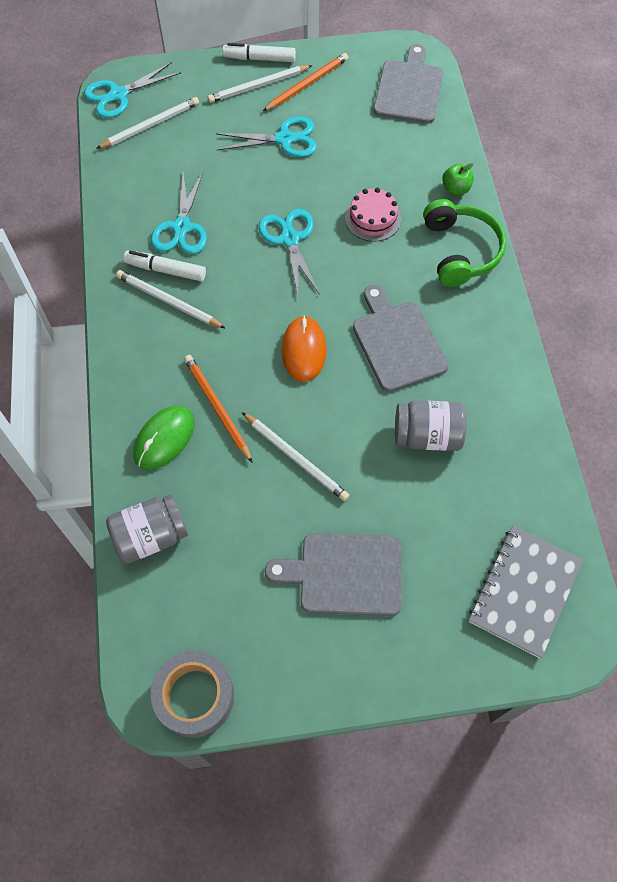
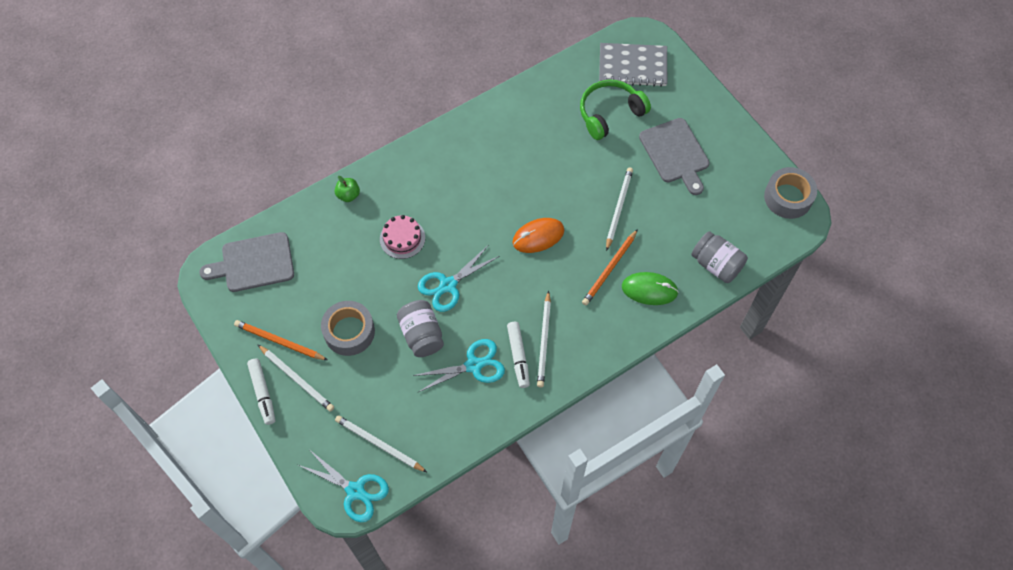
camera: 115 degrees left, 0 degrees up
turquoise scissors [216,116,317,157] -> grey tape [321,301,375,356]
grey cutting board [353,285,449,392] -> none
grey jar [395,400,467,451] -> grey jar moved to [397,300,444,357]
green headphones [423,199,506,287] -> green headphones moved to [580,80,651,140]

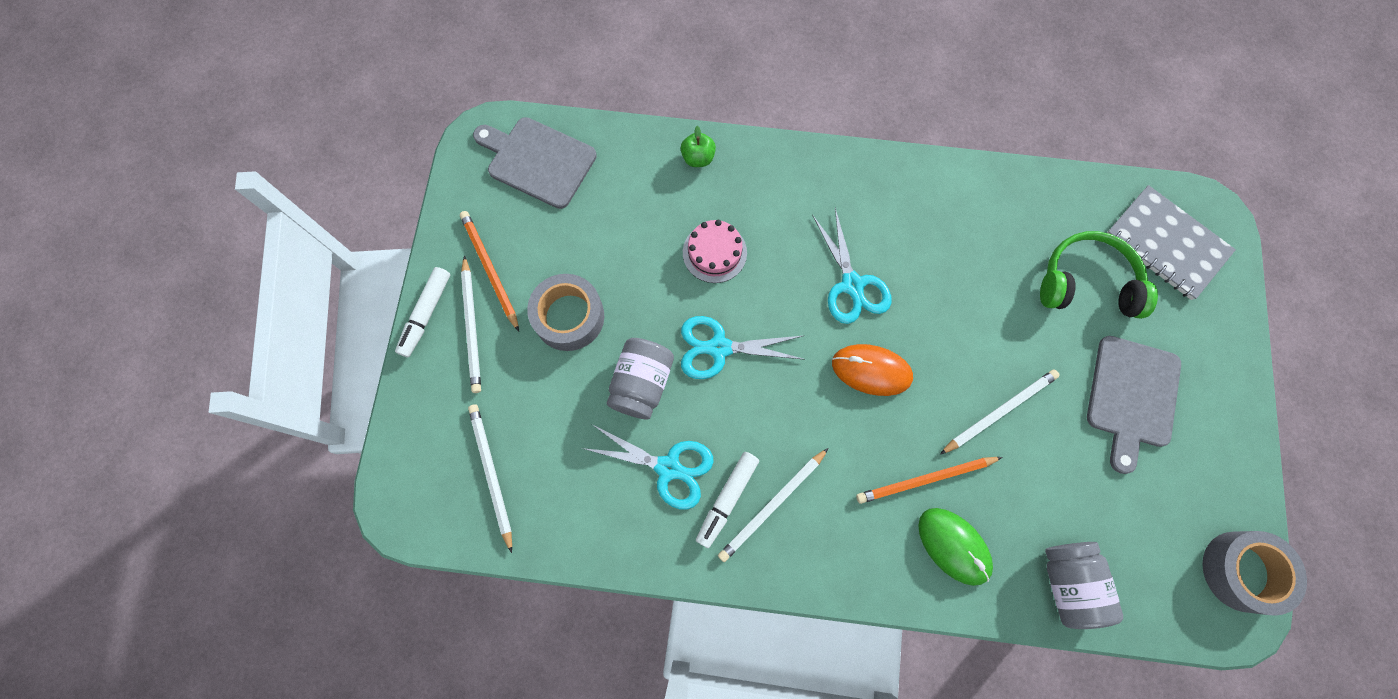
camera: 40 degrees right, 10 degrees up
turquoise scissors [298,450,389,522] -> turquoise scissors moved to [812,208,892,324]

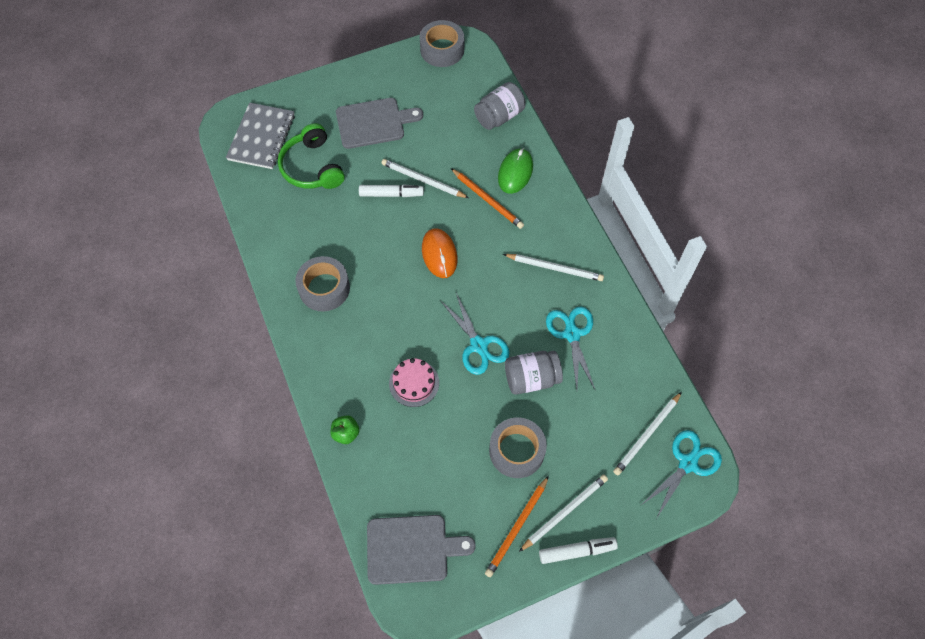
camera: 120 degrees left, 10 degrees down
grey cutting board [473,117,597,209] -> grey cutting board turned 90 degrees counterclockwise [367,515,476,585]
white marker [696,452,759,548] -> white marker moved to [359,184,424,197]
turquoise scissors [812,208,892,324] -> turquoise scissors moved to [640,430,722,518]
none -> grey tape [295,256,350,311]

